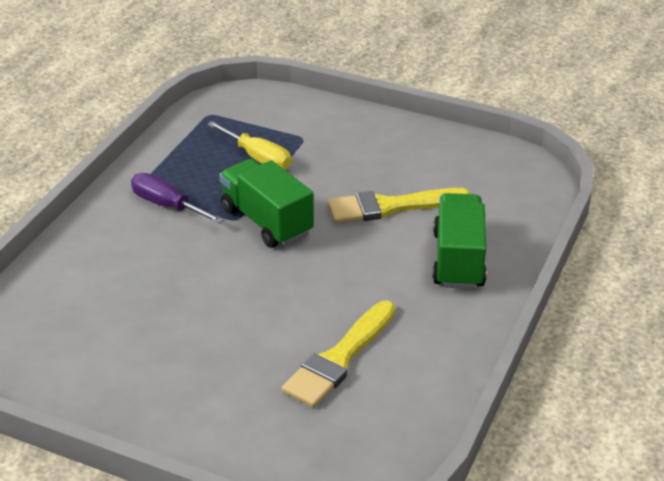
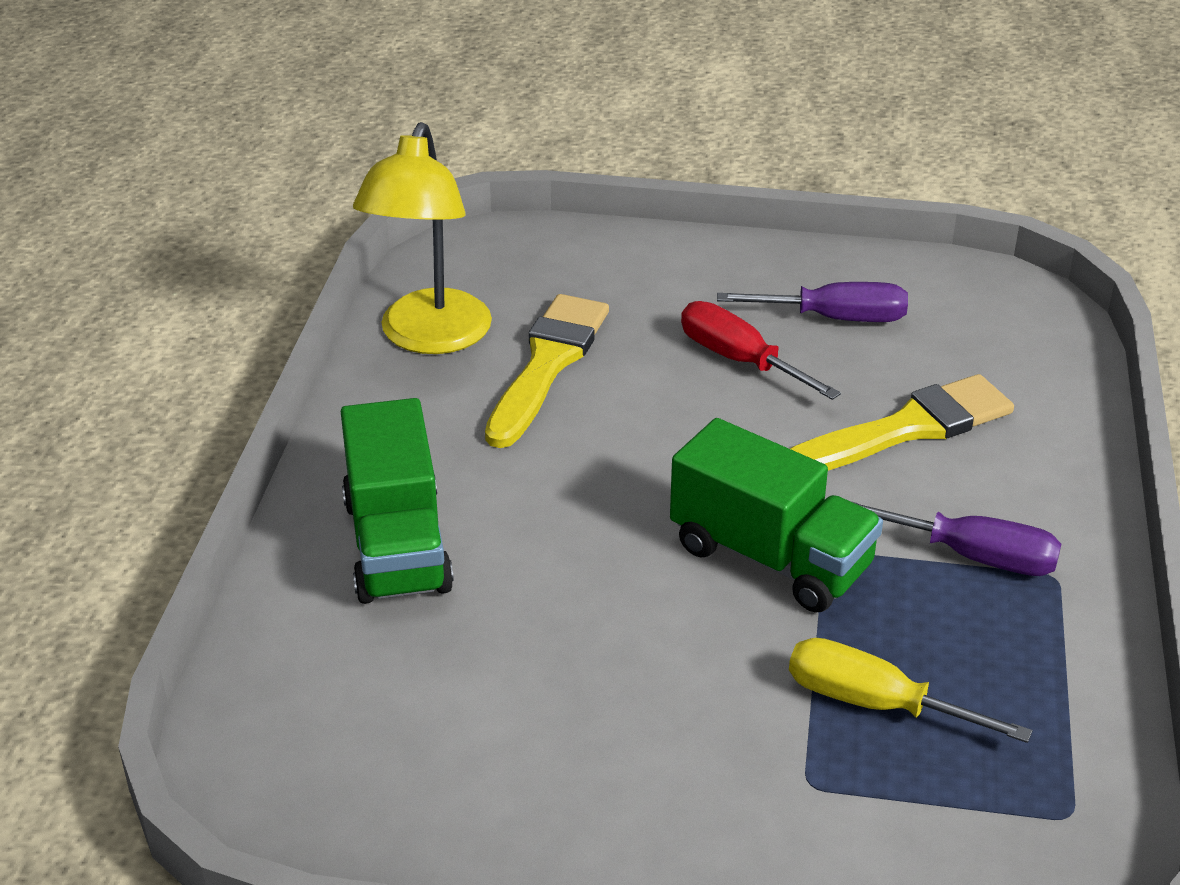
camera: 165 degrees right, 0 degrees up
yellow brush [327,188,470,223] -> yellow brush moved to [790,374,1014,471]
none -> yellow lamp [353,122,492,354]
none -> red screwdriver [681,301,841,400]
none -> purple screwdriver [717,282,908,322]

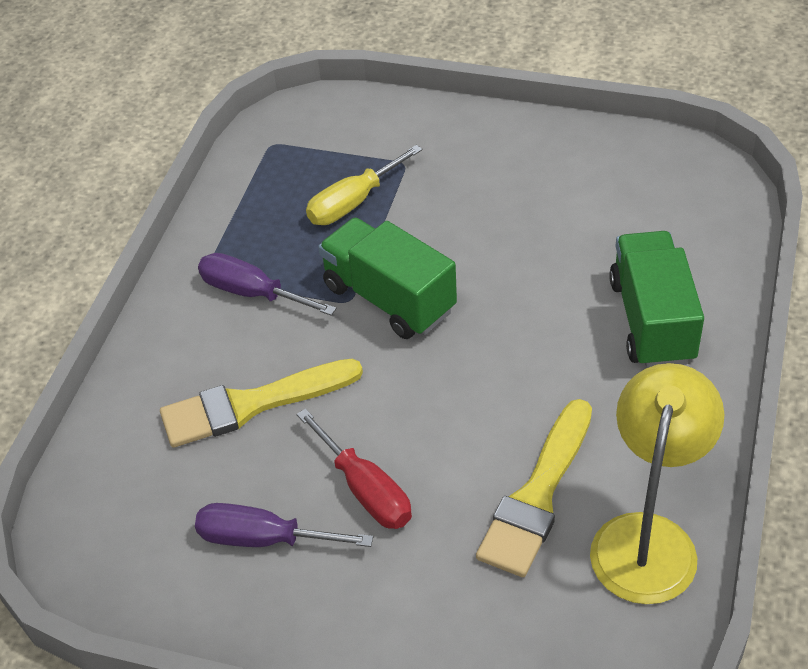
camera: 170 degrees left, 10 degrees up
yellow screwdriver [789,638,1032,743] -> yellow screwdriver turned 105 degrees clockwise [306,145,423,225]

